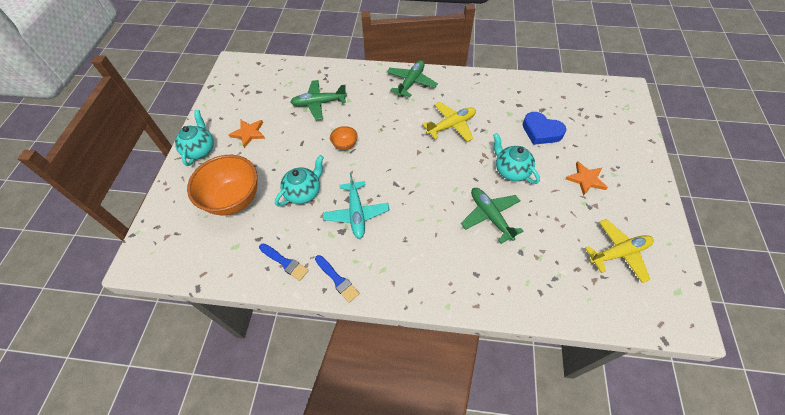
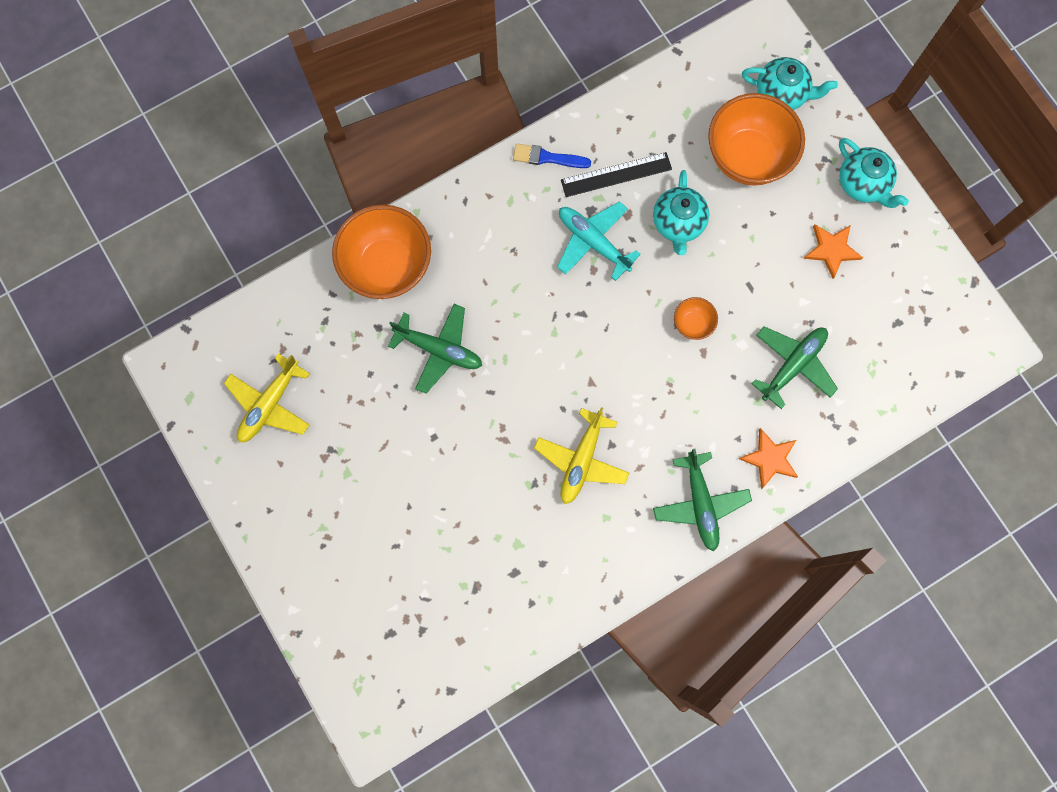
camera: 140 degrees right, 20 degrees up
blue brush [259,243,309,281] -> none
turquoise teapot [493,133,540,184] -> turquoise teapot moved to [742,57,838,110]
blue heart [522,112,566,145] -> none
orange star [566,161,608,196] -> orange star moved to [739,428,798,489]
none -> orange bowl [332,205,431,299]
none -> black ruler [561,152,672,197]

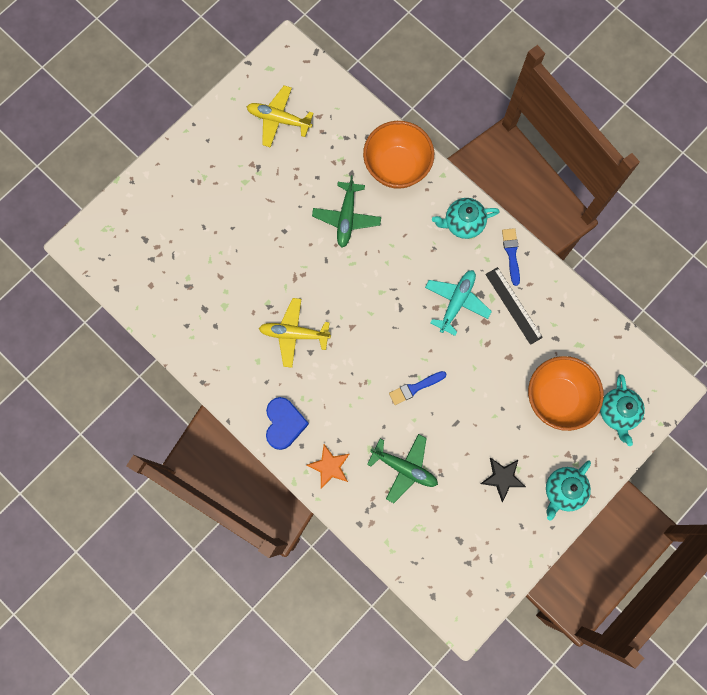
camera: 75 degrees right, 0 degrees up
turquoise teapot [653,170,709,255] -> turquoise teapot moved to [432,198,500,239]
green plane [653,449,752,551] -> blue heart [266,397,309,450]
orange bowl [674,297,718,340] -> blue brush [389,371,446,405]
orange star [803,225,863,279] -> black star [481,457,526,502]

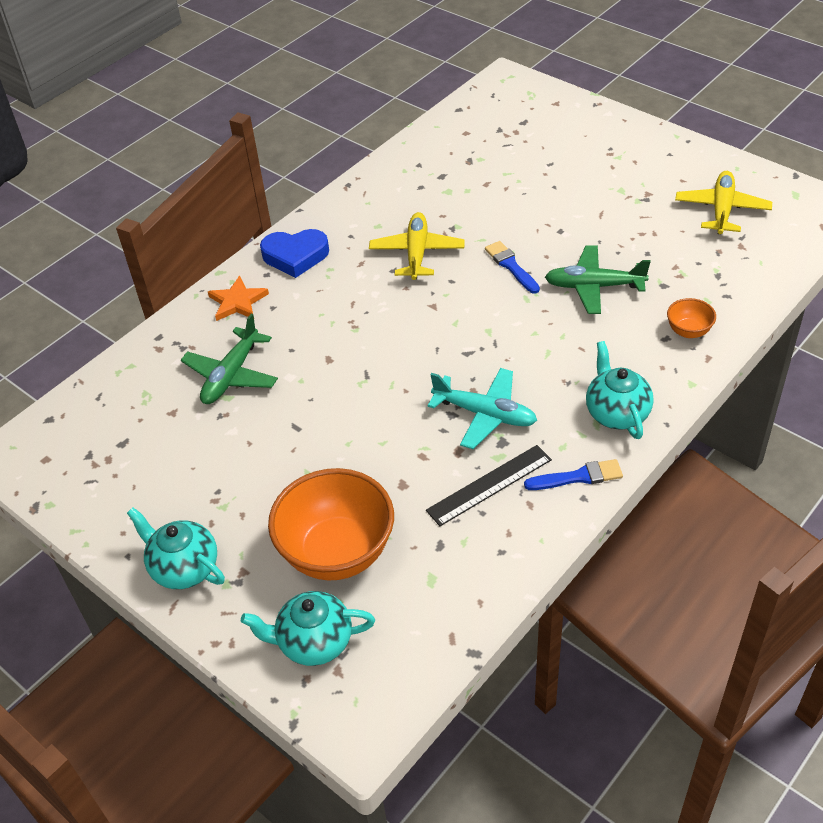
camera: 90 degrees right, 30 degrees down
orange bowl [363,121,434,189] -> orange bowl [667,298,716,338], size x0.45
blue brush [389,371,446,405] -> blue brush moved to [485,241,540,294]
black star [481,457,526,502] -> none

